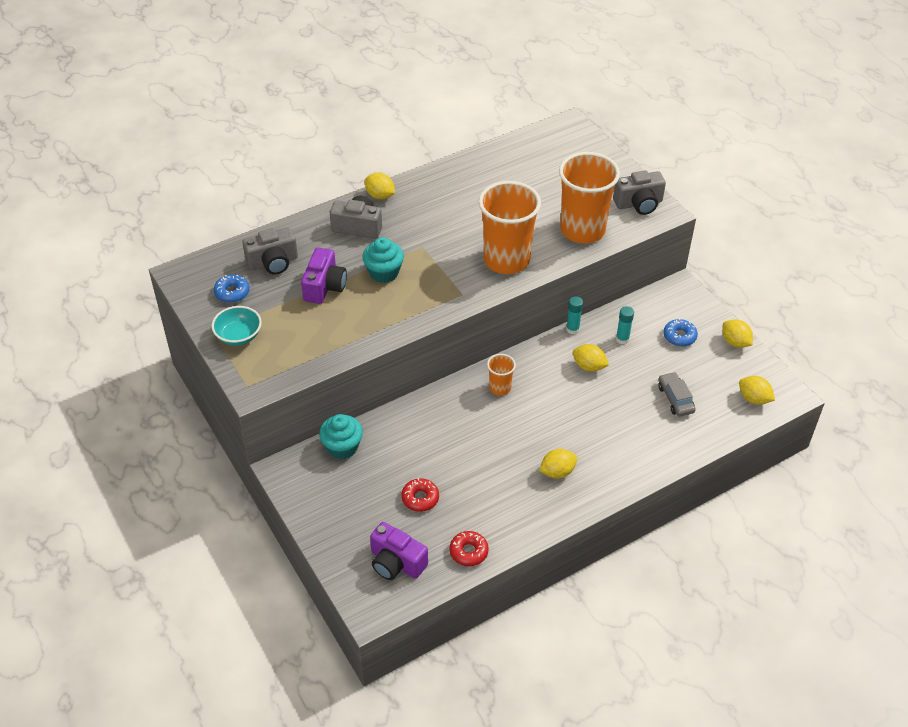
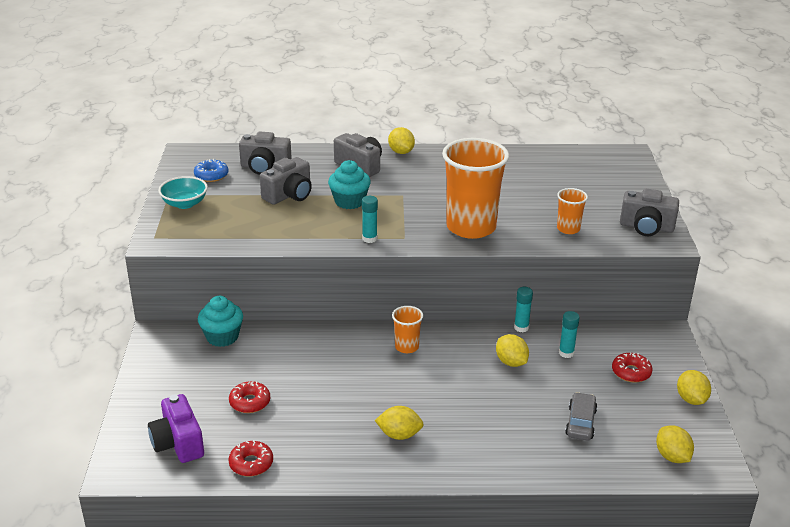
camera: 30 degrees right, 15 degrees down
purple camera [301,248,347,304] -> grey camera [260,157,312,205]
orange cup [559,152,620,243] -> orange cup [557,188,588,234], size x0.46
blue donut [664,318,698,347] -> red donut [612,353,652,383]
none -> turquoise glue stick [362,196,378,243]

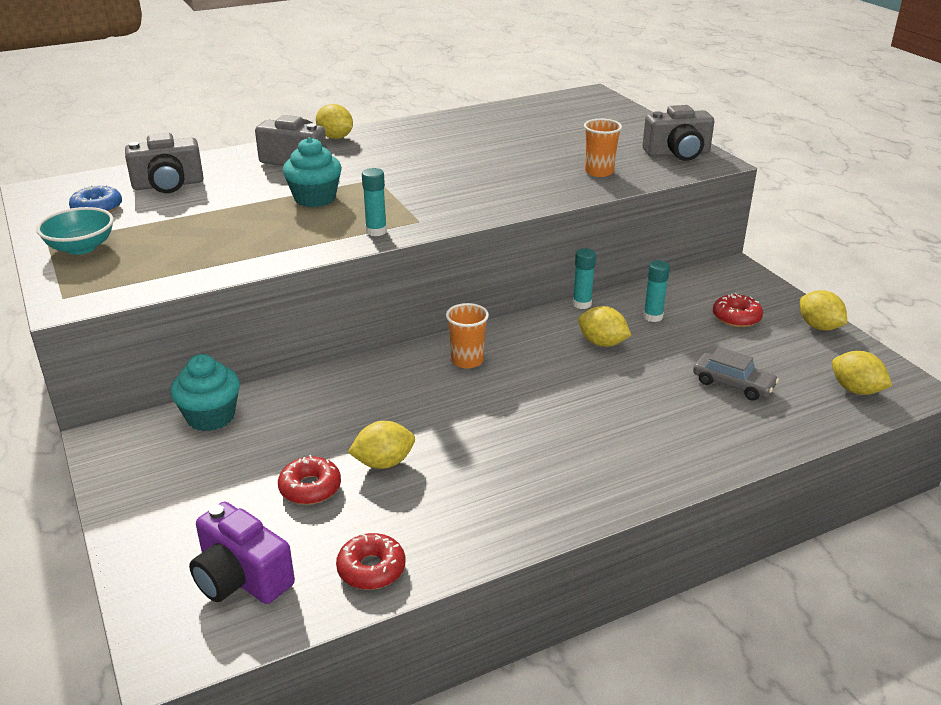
camera: 25 degrees left, 0 degrees up
grey camera [260,157,312,205] -> none
yellow lemon [375,406,424,440] -> yellow lemon moved to [348,421,415,469]
orange cup [442,138,509,239] -> none
grey car [565,392,597,441] -> grey car turned 135 degrees clockwise [693,347,779,401]

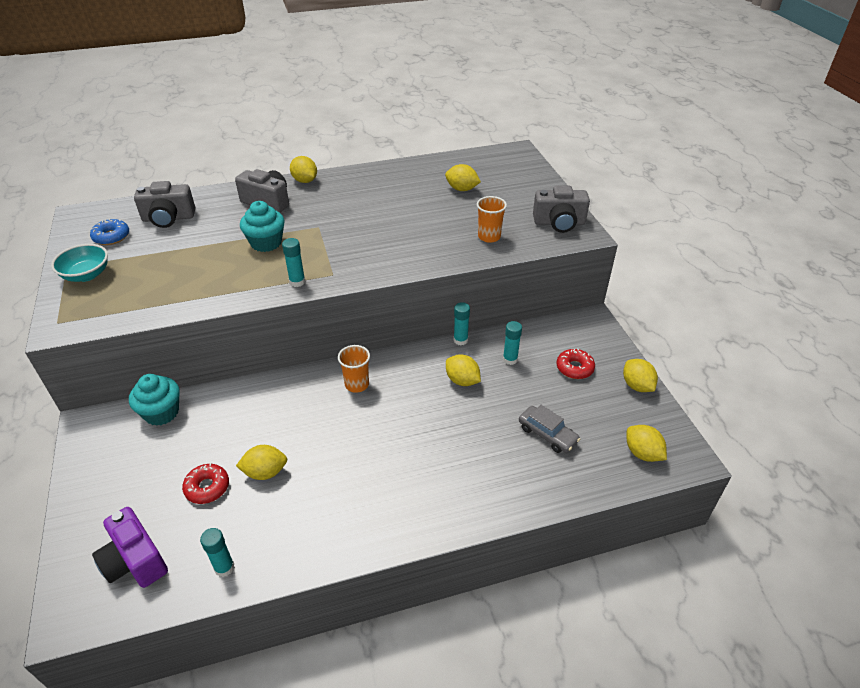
camera: 10 degrees right, 10 degrees up
red donut [336,533,405,590] -> turquoise glue stick [200,528,235,577]
none -> yellow lemon [445,164,481,191]

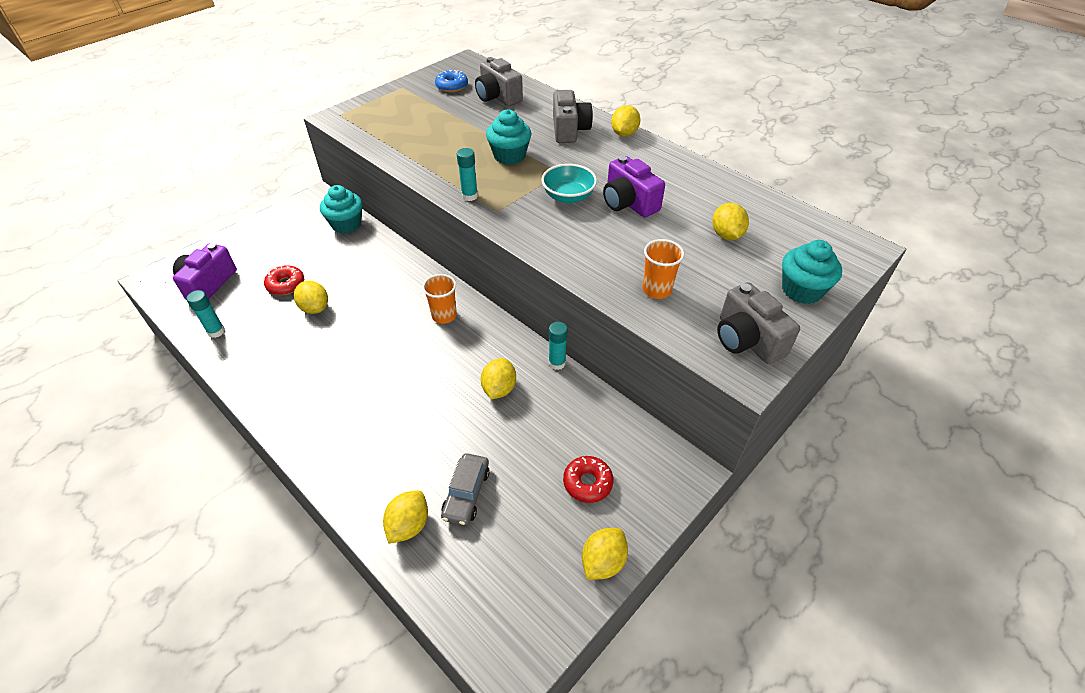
camera: 60 degrees right, 5 degrees up
turquoise bowl [51,244,108,282] -> turquoise bowl moved to [541,164,597,203]
turquoise glue stick [503,321,522,365] -> none
yellow lemon [626,425,667,462] -> yellow lemon moved to [383,490,428,544]
none -> purple camera [603,156,665,218]
none -> turquoise cupcake [782,240,842,304]

